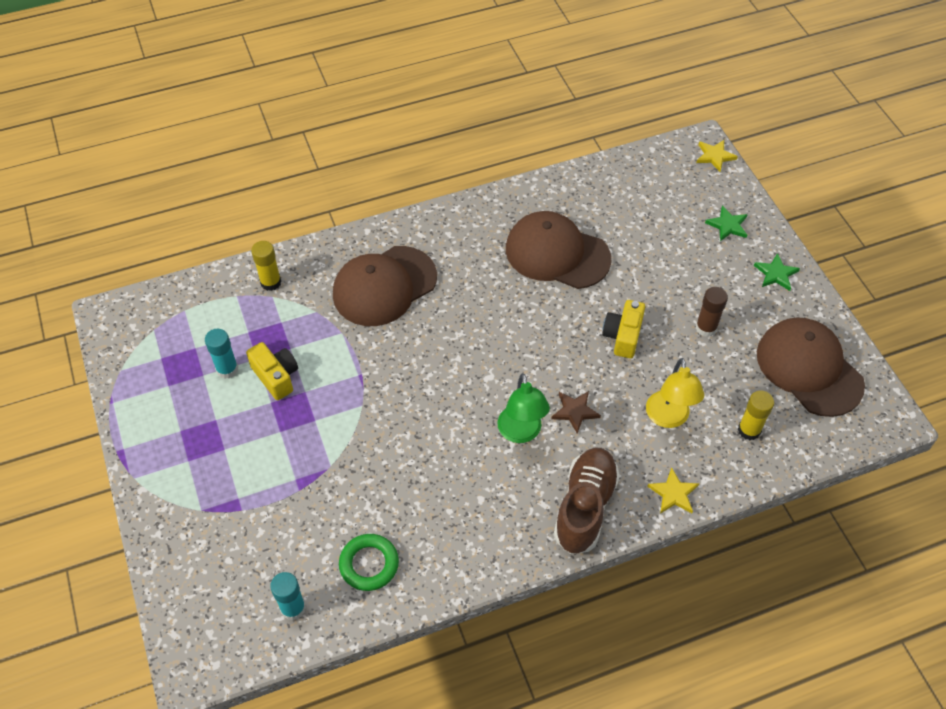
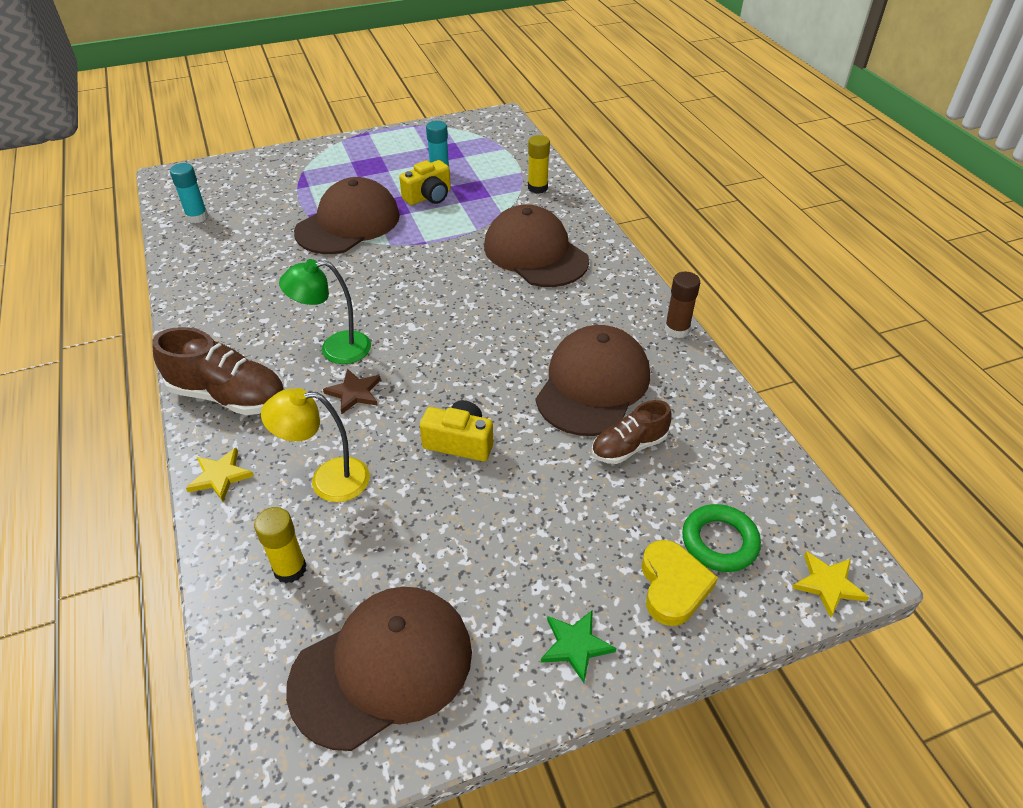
camera: 90 degrees right, 10 degrees down
green ring [339,534,399,591] -> green ring moved to [682,504,761,572]
brown glue stick [696,287,728,337] -> brown glue stick moved to [665,271,700,338]
green star [705,206,748,241] -> yellow heart [642,540,718,626]
none -> brown cap [294,177,400,254]
none -> brown shoe [591,400,671,464]

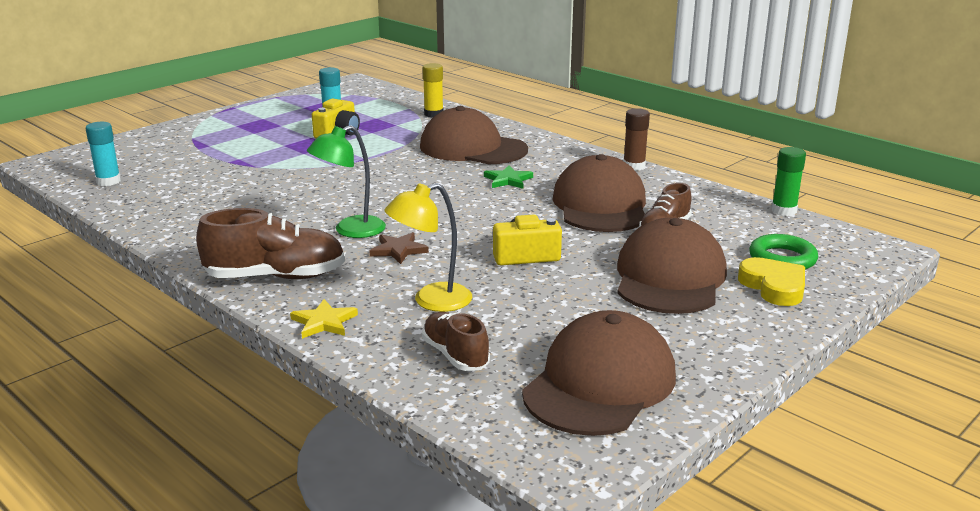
camera: 25 degrees left, 20 degrees down
yellow glue stick [254,507,306,583] -> brown shoe [422,312,490,371]
brown cap [294,177,400,254] -> brown cap moved to [617,218,727,314]
green star [541,611,616,683] -> green star moved to [484,165,533,189]
yellow star [792,551,869,618] -> none
none -> green glue stick [771,147,806,216]

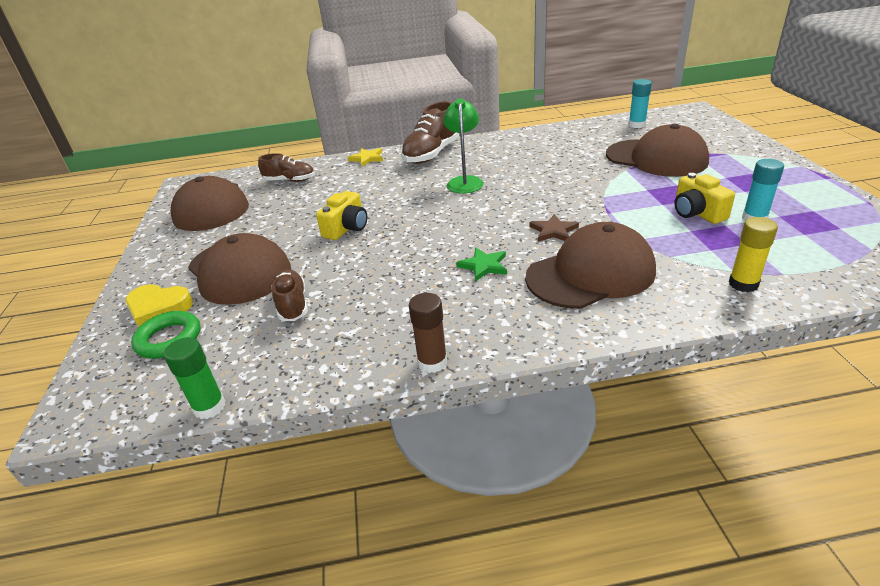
camera: 130 degrees right, 10 degrees up
brown star [370,232,429,264] -> brown star moved to [530,214,579,242]
yellow lamp [385,183,472,312] -> none
brown cap [552,154,646,232] -> brown cap moved to [606,124,709,177]

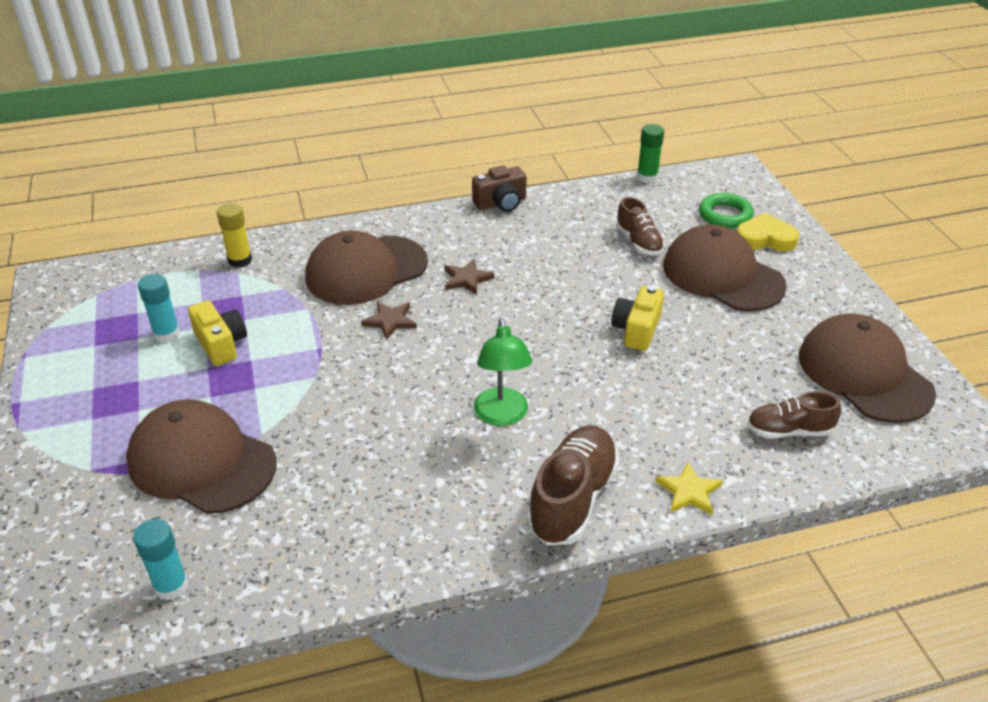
camera: 170 degrees right, 5 degrees up
brown glue stick [409,293,447,373] -> brown camera [472,166,527,212]
green star [456,248,507,282] -> brown star [444,259,495,295]

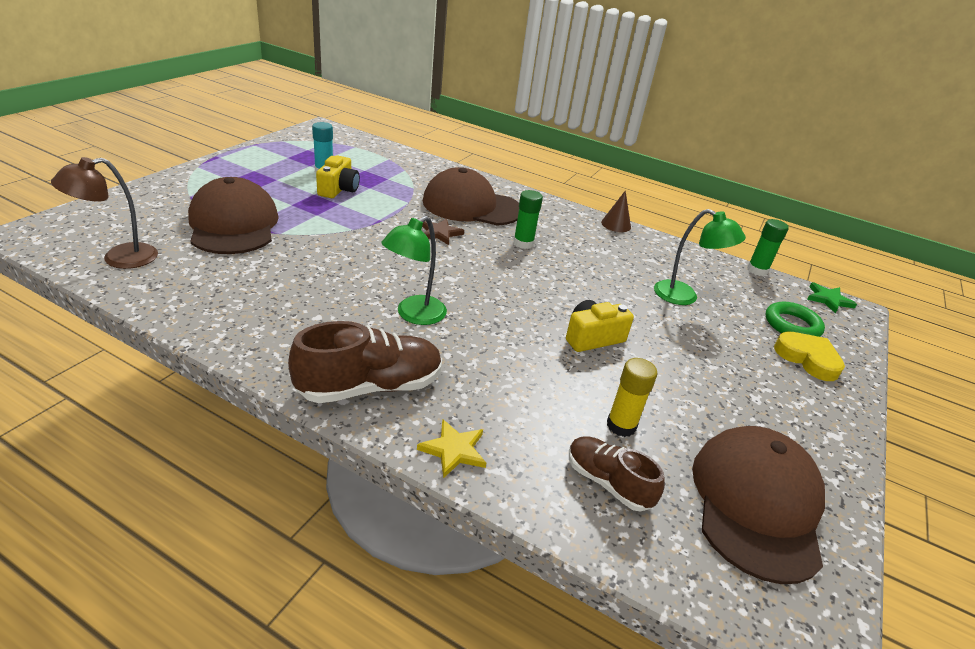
camera: 40 degrees right, 5 degrees down
turquoise glue stick [133,519,188,600] -> brown lamp [51,157,158,269]
yellow glue stick [217,203,252,268] -> yellow glue stick moved to [607,358,658,437]
brown star [444,259,495,295] -> green glue stick [513,190,543,249]
brown camera [472,166,527,212] -> brown cone [601,190,631,232]
brown shoe [616,197,665,256] -> green lamp [654,209,746,305]
brown cap [663,224,787,311] -> none
none -> green star [807,283,857,314]

